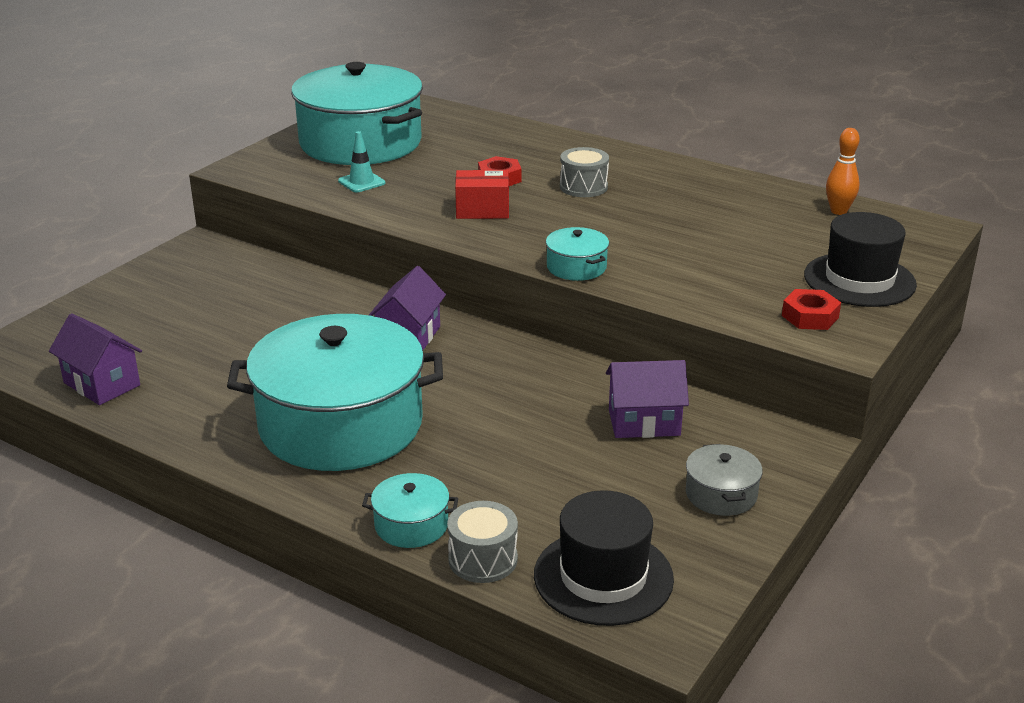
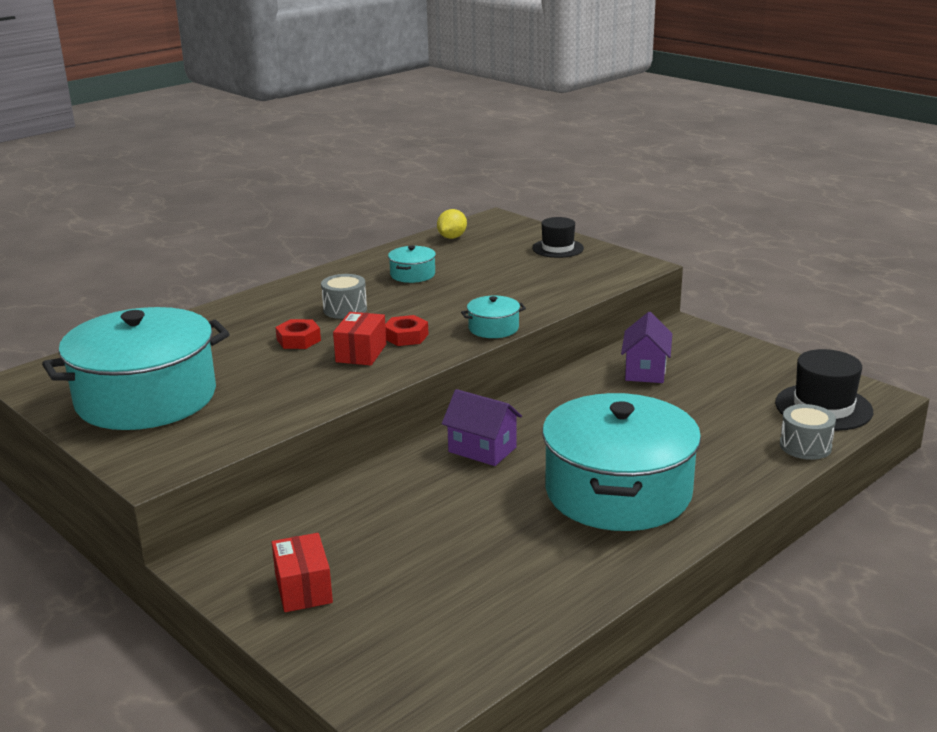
camera: 75 degrees left, 5 degrees down
purple house [49,313,142,405] -> none
turquoise traffic cone [338,131,385,192] -> none
turquoise pot [362,473,458,548] -> turquoise pot moved to [388,245,436,283]
grey pot [686,444,763,516] -> none
red nut [782,289,841,330] -> red nut moved to [385,315,429,346]
black hat [804,212,917,307] -> black hat [532,217,584,258], size x0.67
orange bowling pin [826,128,860,215] -> yellow lemon [437,209,467,239]
none -> red box [272,533,333,612]

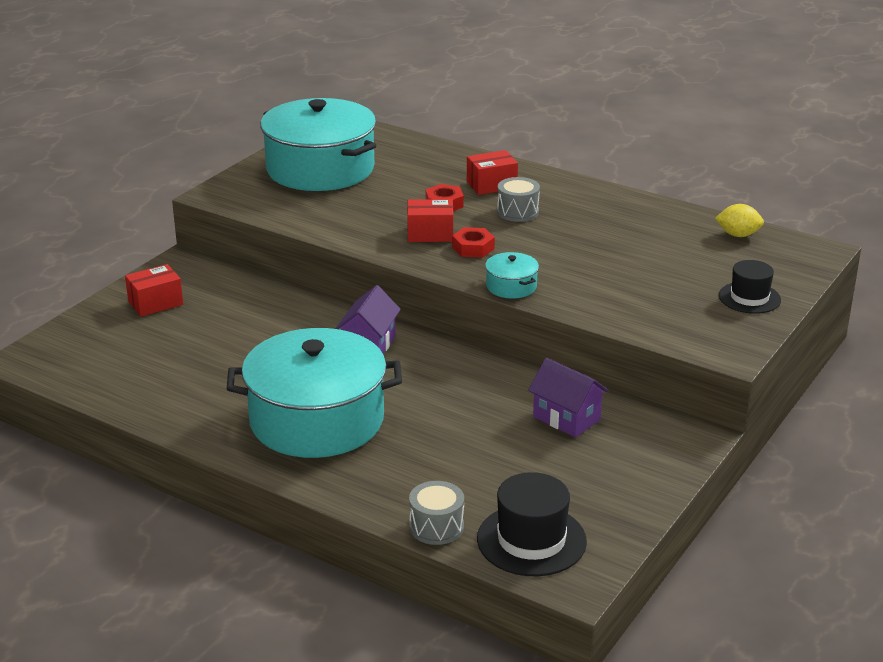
camera: 75 degrees right, 5 degrees up
turquoise pot [388,245,436,283] -> none
purple house [621,312,672,383] -> purple house turned 45 degrees clockwise [528,358,609,437]
none -> red box [467,150,518,195]

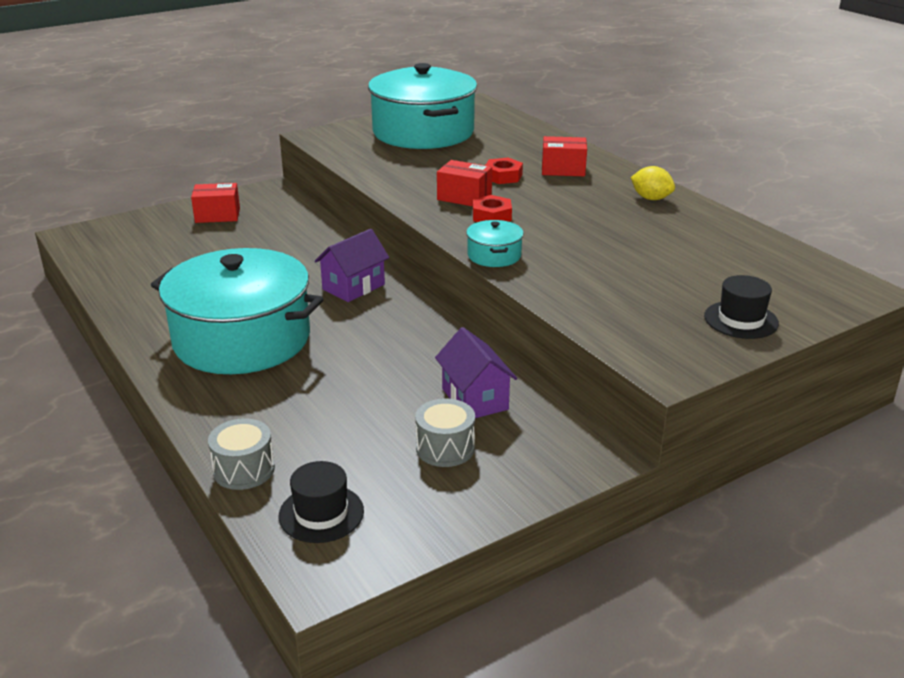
camera: 25 degrees right, 0 degrees up
black hat [477,472,587,576] -> black hat [278,461,364,543], size x0.67
grey drum [497,177,540,222] -> grey drum moved to [415,398,475,467]
yellow lemon [715,204,764,237] -> yellow lemon moved to [631,166,675,200]

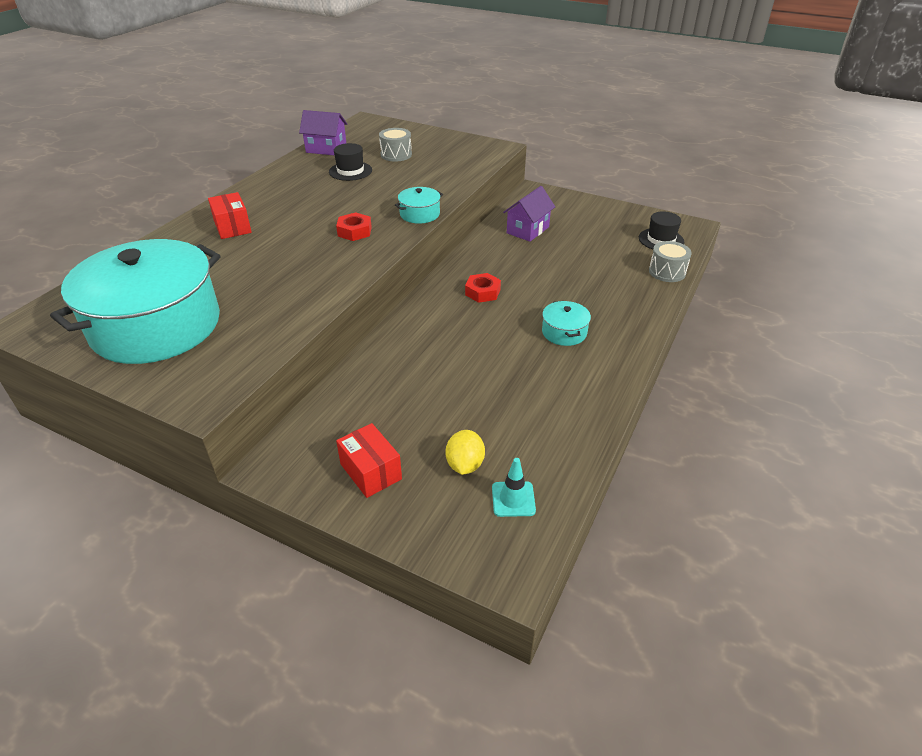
camera: 120 degrees left, 10 degrees up
turquoise pot [151,248,323,374] -> turquoise pot [542,301,591,346], size x0.41
purple house [315,229,389,302] -> purple house moved to [299,110,347,156]
grey drum [415,398,475,467] -> grey drum moved to [379,128,412,162]
red box [437,160,492,206] -> none
red nut [486,158,523,184] -> red nut moved to [465,273,501,303]
yellow lemon [631,166,675,200] -> yellow lemon moved to [446,430,485,475]
black hat [704,275,779,339] -> black hat moved to [329,143,372,181]
none -> turquoise traffic cone [492,458,536,517]

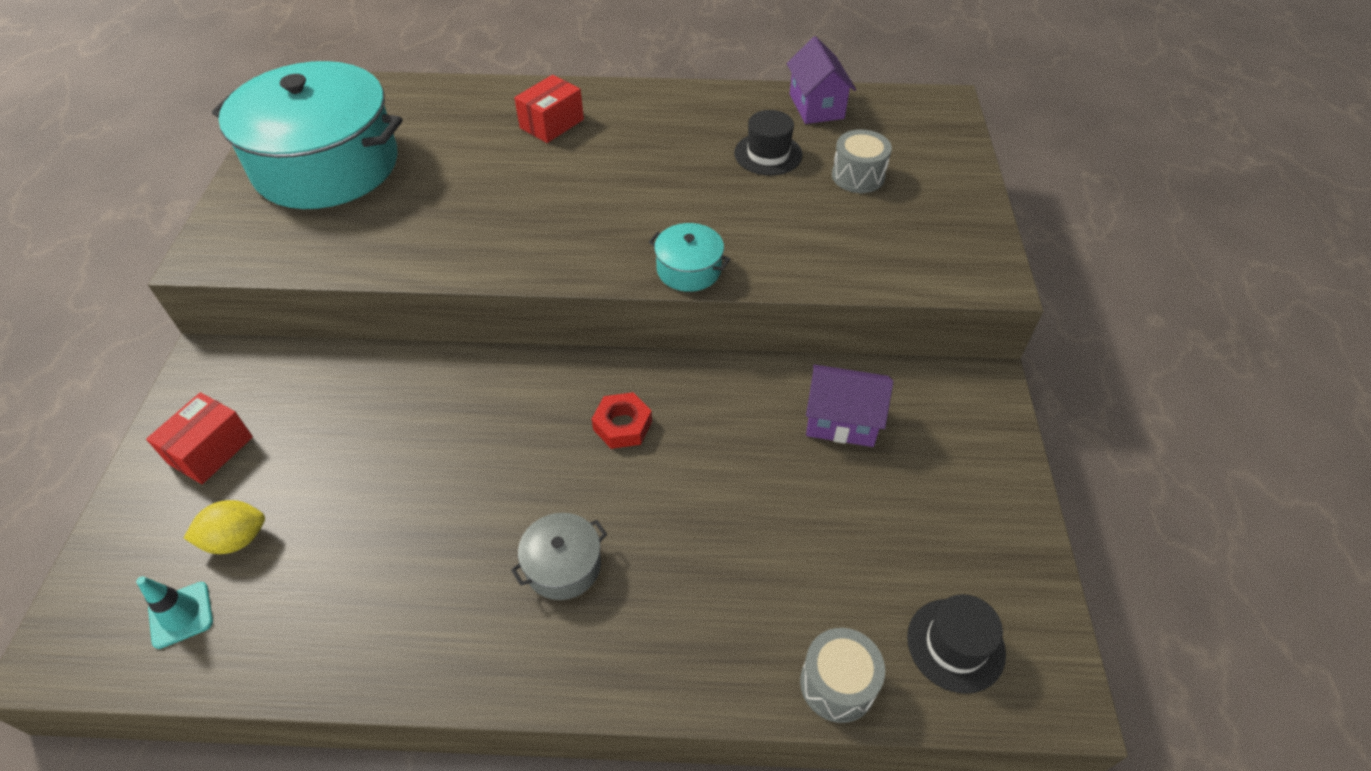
camera: 65 degrees right, 10 degrees up
red nut [336,212,372,241] -> none
turquoise pot [542,301,591,346] -> grey pot [511,513,607,600]

